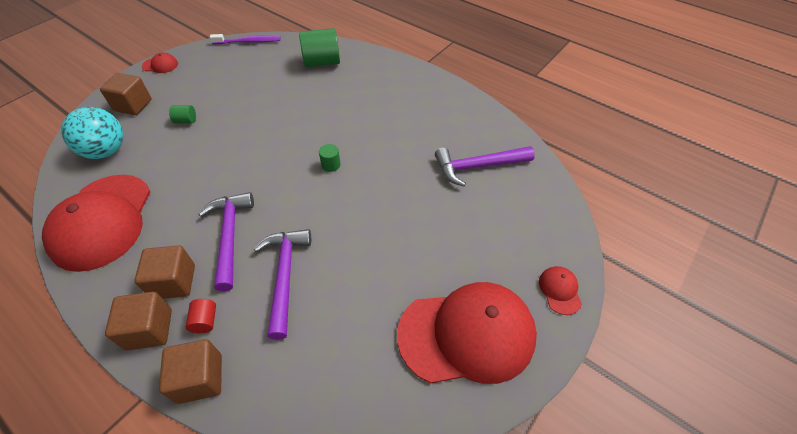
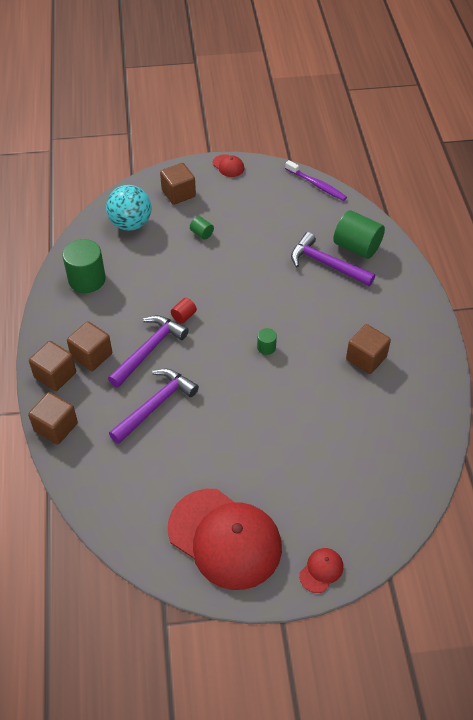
camera: 45 degrees right, 0 degrees up
red cap [42,175,150,272] -> green cylinder [62,239,106,293]
red cylinder [186,299,216,333] -> red cylinder moved to [171,298,197,324]
purple hammer [435,146,535,187] -> purple hammer moved to [291,232,375,286]
none -> brown cube [346,324,391,374]

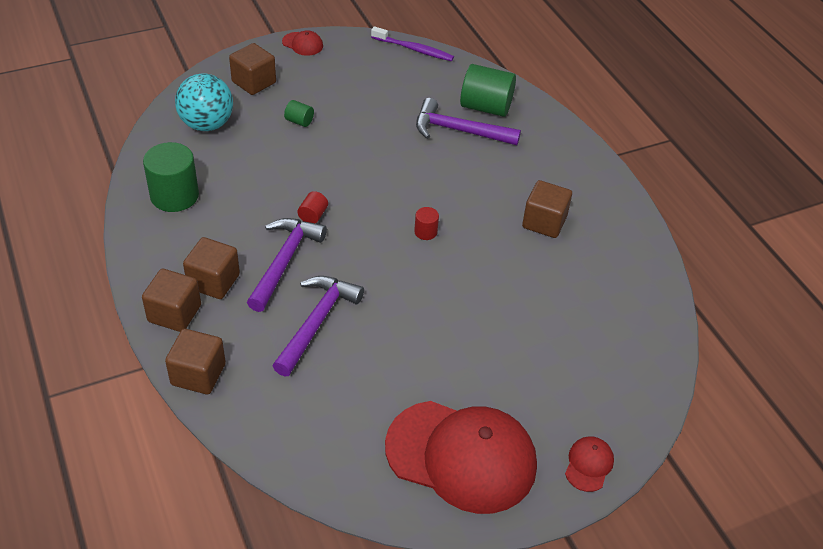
camera: 20 degrees left, 5 degrees down
green cylinder [257,328,277,355] -> red cylinder [414,207,439,240]

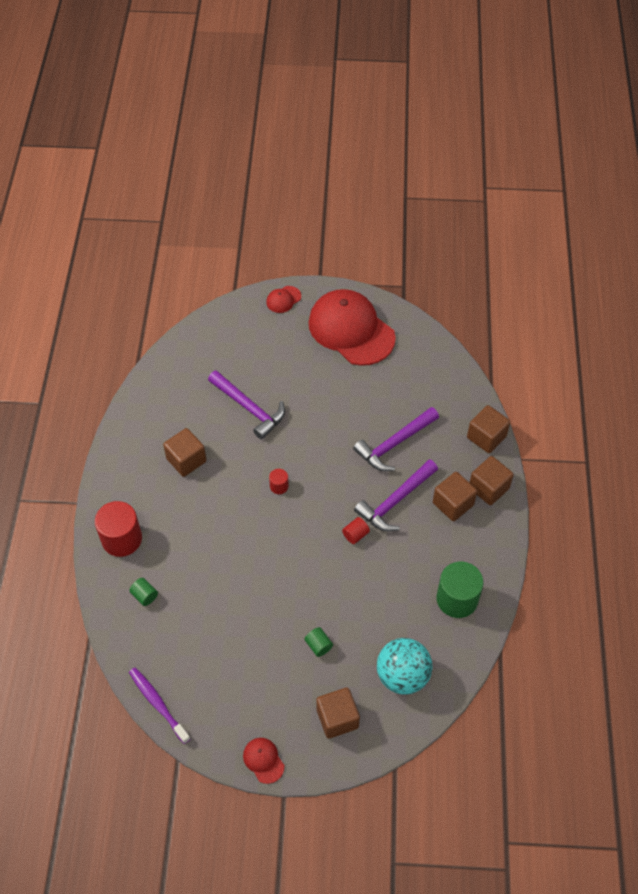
camera: 150 degrees left, 10 degrees up
purple hammer [416,98,521,145] -> purple hammer moved to [208,370,285,440]
green cylinder [460,64,516,117] -> green cylinder [129,578,158,606], size x0.48
none -> red cylinder [95,501,142,557]

